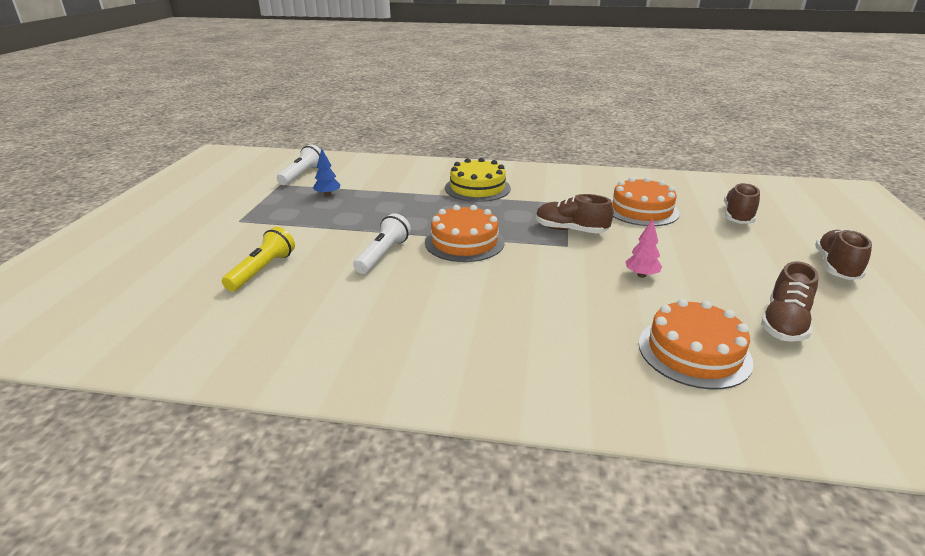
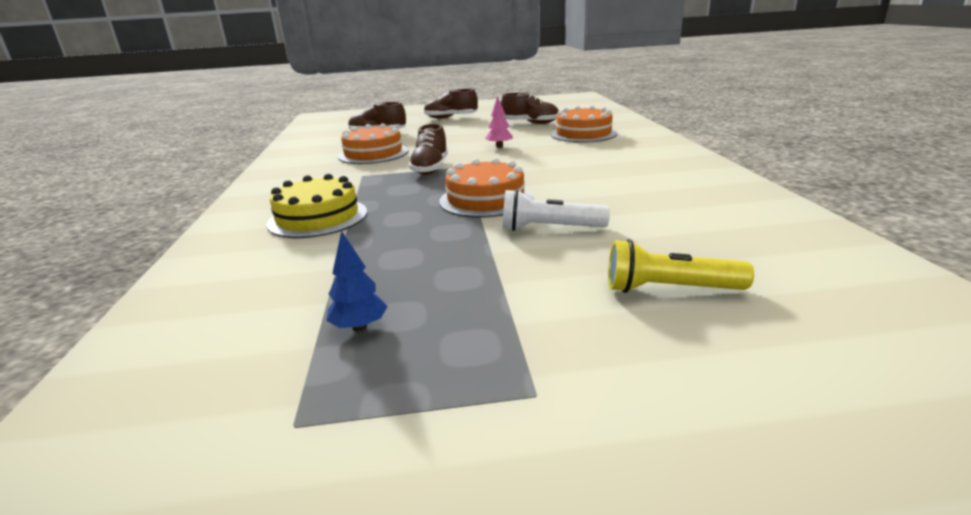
camera: 105 degrees left, 5 degrees down
white flashlight [277,145,321,185] -> none

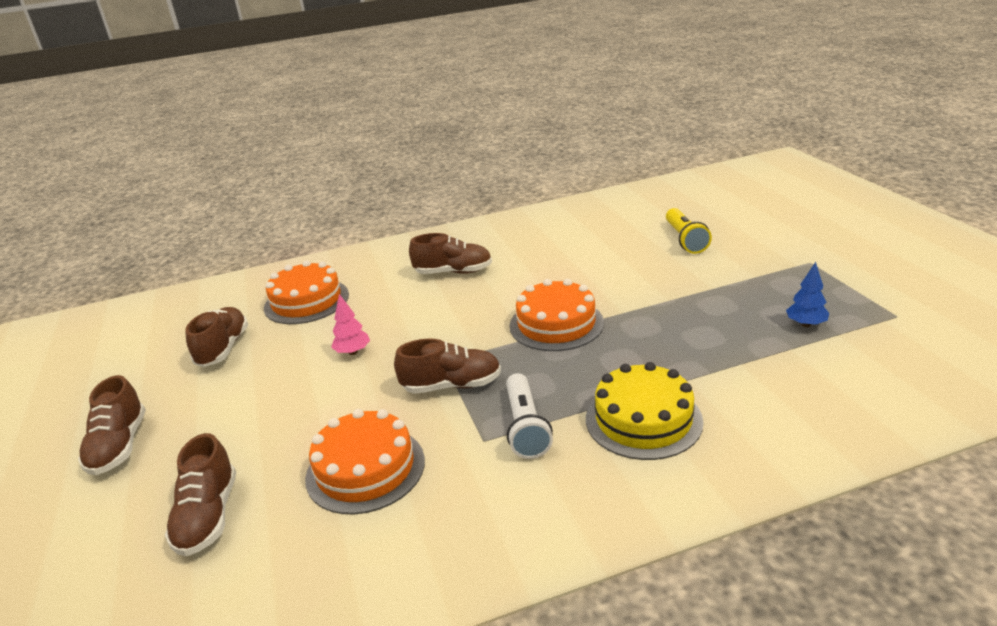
camera: 100 degrees left, 5 degrees up
white flashlight [503,189,610,231] -> white flashlight moved to [506,373,553,459]
none -> brown shoe [409,233,492,274]

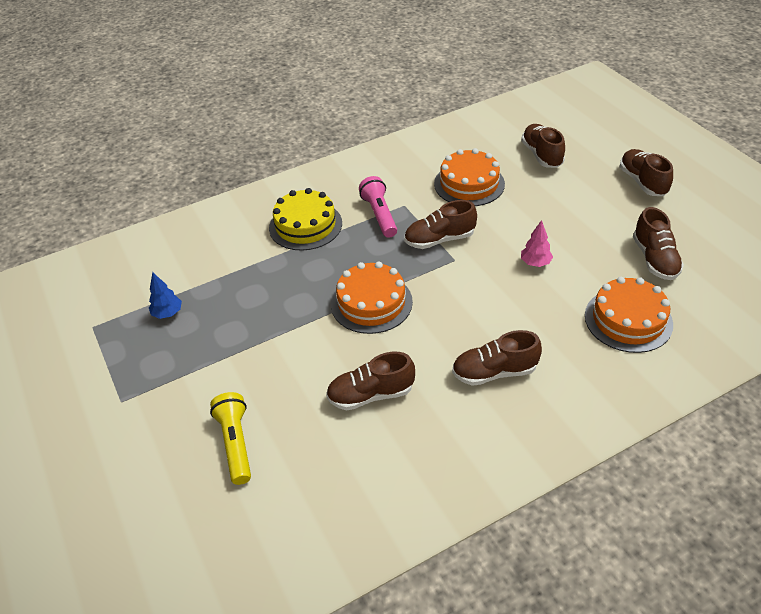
camera: 170 degrees right, 15 degrees up
white flashlight [506,373,553,459] -> pink flashlight [359,176,397,238]
none -> brown shoe [326,352,415,411]

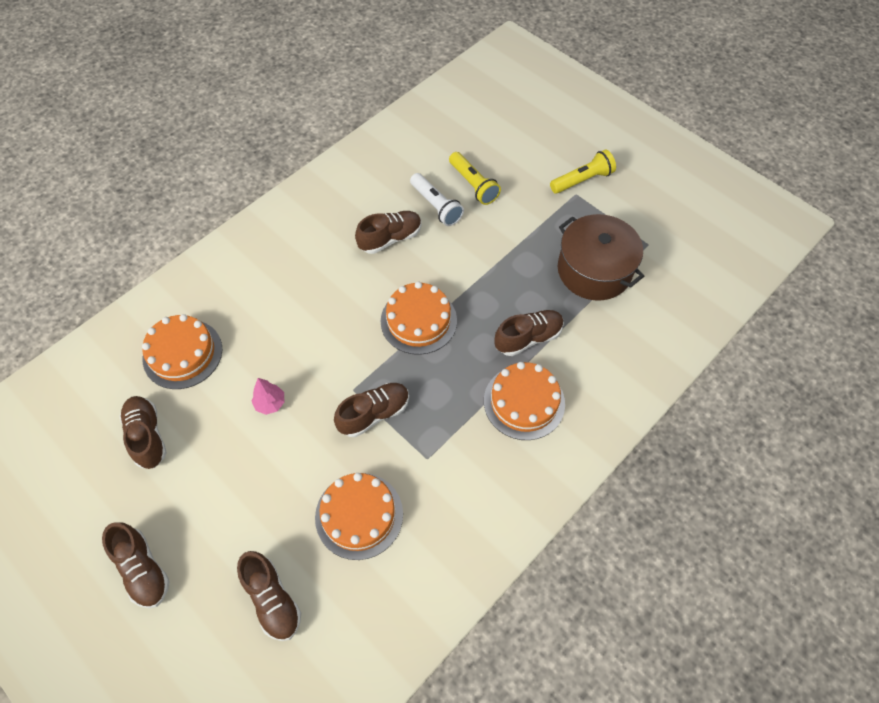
camera: 160 degrees right, 15 degrees up
blue tree [149,272,182,319] -> brown pot [558,214,644,301]
yellow cake [269,188,342,251] -> orange cake [484,362,565,440]
pink flashlight [359,176,397,238] -> none
brown shoe [452,330,542,386] -> brown shoe moved to [494,310,564,356]
none -> white flashlight [410,173,464,226]
none -> yellow flashlight [550,150,616,194]

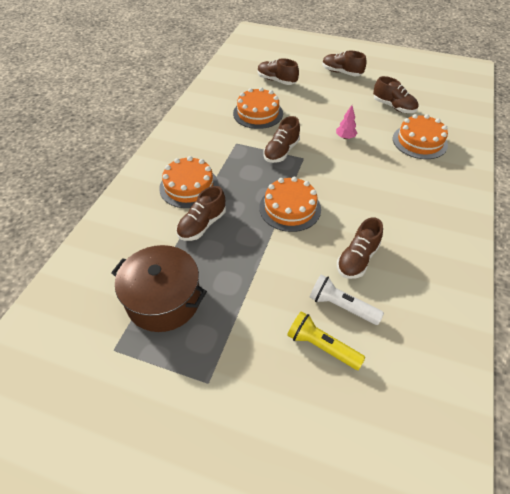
camera: 155 degrees right, 10 degrees down
yellow flashlight [550,150,616,194] -> none

